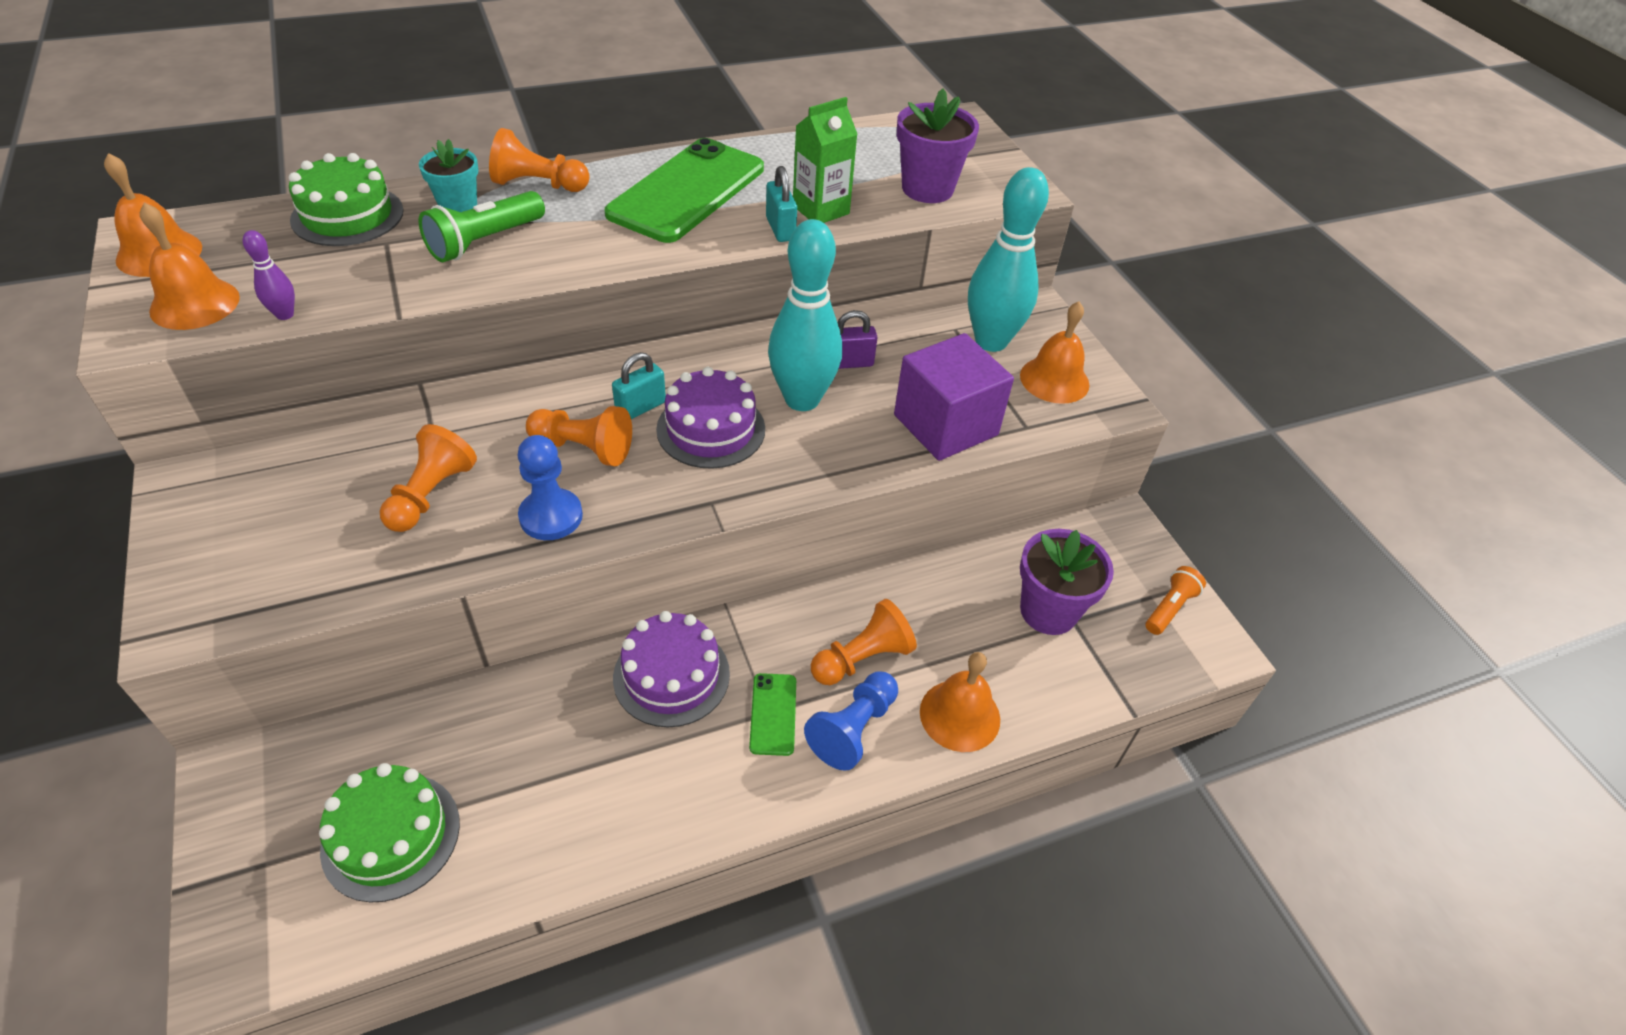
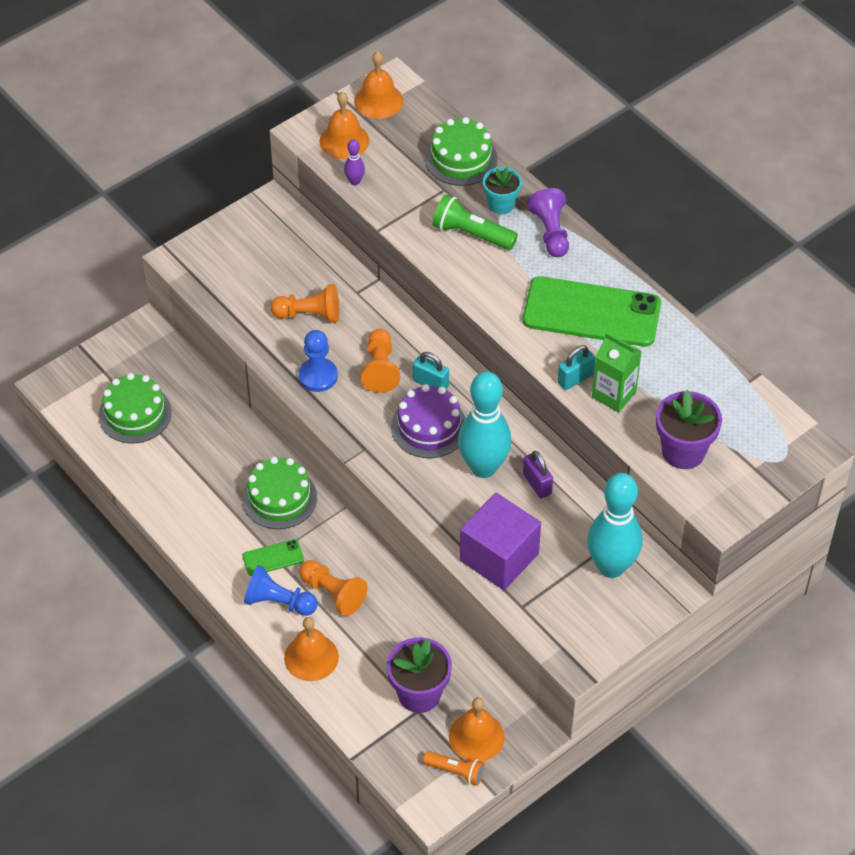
camera: 75 degrees right, 5 degrees up
orange pawn [489,128,590,192] -> purple pawn [527,188,569,257]
purple cake [613,611,730,727] -> green cake [242,457,317,529]
orange bell [1020,301,1089,404] -> orange bell moved to [449,697,505,762]

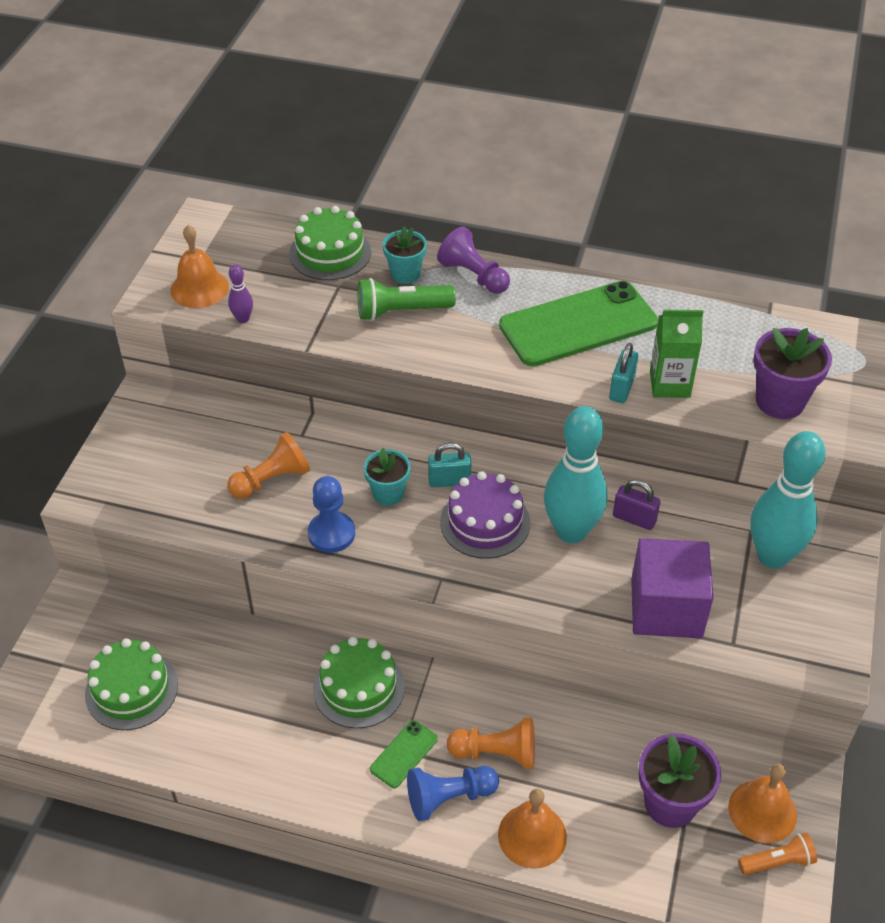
camera: 35 degrees left, 5 degrees down
orange bell [354,51,403,119] -> none
orange pawn [361,329,400,393] -> turquoise flower pot [363,448,411,506]

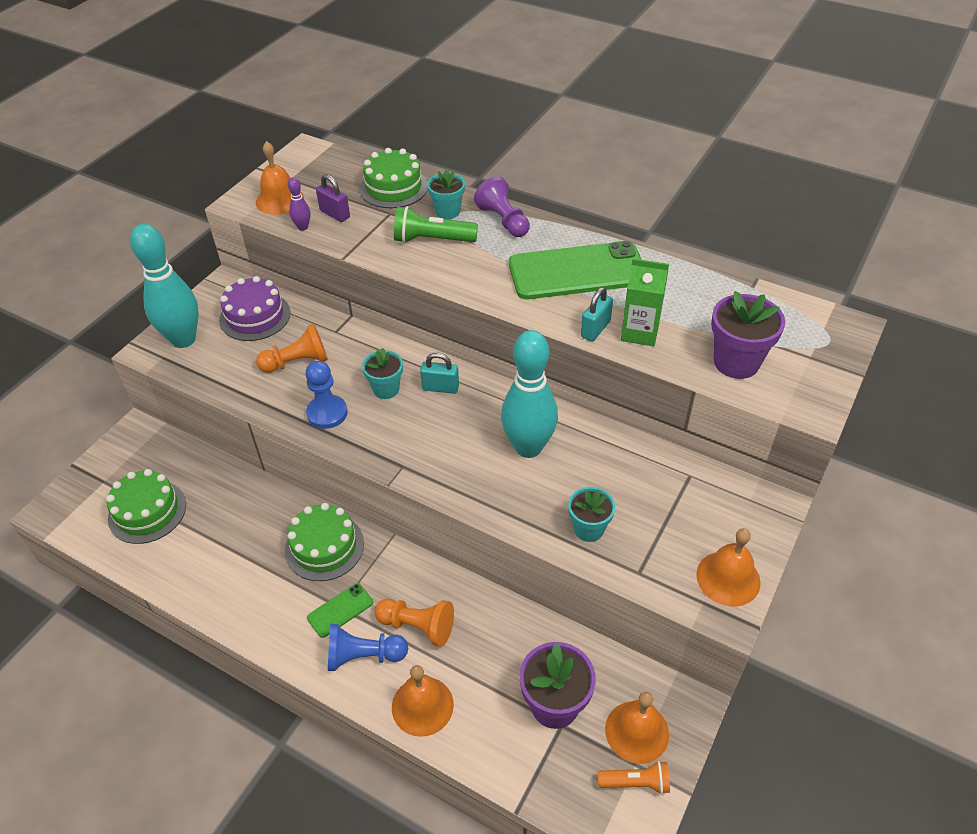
camera: 15 degrees right, 0 degrees up
purple cake [440,471,530,559] -> purple cake moved to [219,276,290,341]
purple padlock [613,479,660,530] -> purple padlock moved to [316,174,350,222]
purple cube [631,538,713,638] -> turquoise flower pot [568,487,615,542]
turquoise bowling pin [750,431,826,568] -> turquoise bowling pin moved to [130,224,199,348]
none -> orange bell [696,528,761,607]

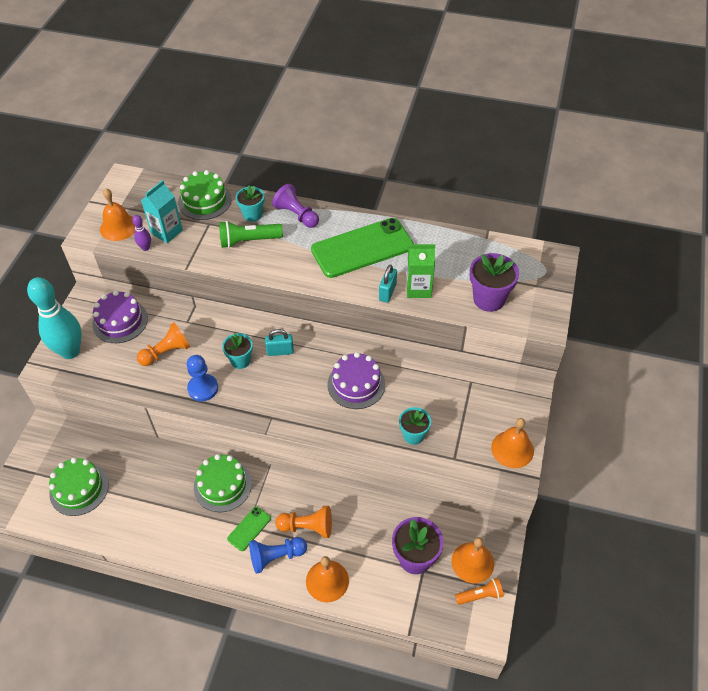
camera: 15 degrees left, 5 degrees up
purple padlock [316,174,350,222] -> turquoise carton [141,180,183,243]
turquoise bowling pin [501,330,558,458] -> purple cake [327,352,385,409]

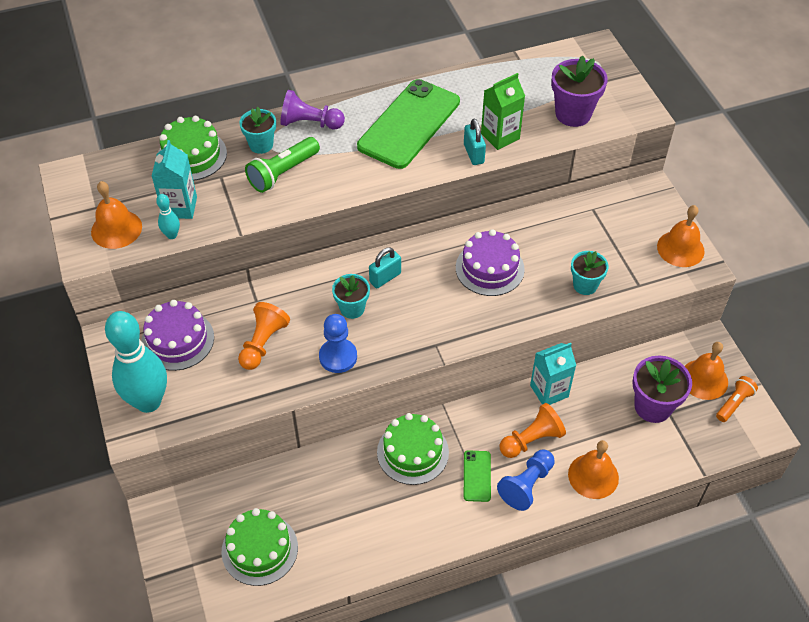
camera: 35 degrees left, 0 degrees up
purple bowling pin [132,215,151,251] -> turquoise bowling pin [156,194,180,239]
none -> turquoise carton [530,343,576,405]

